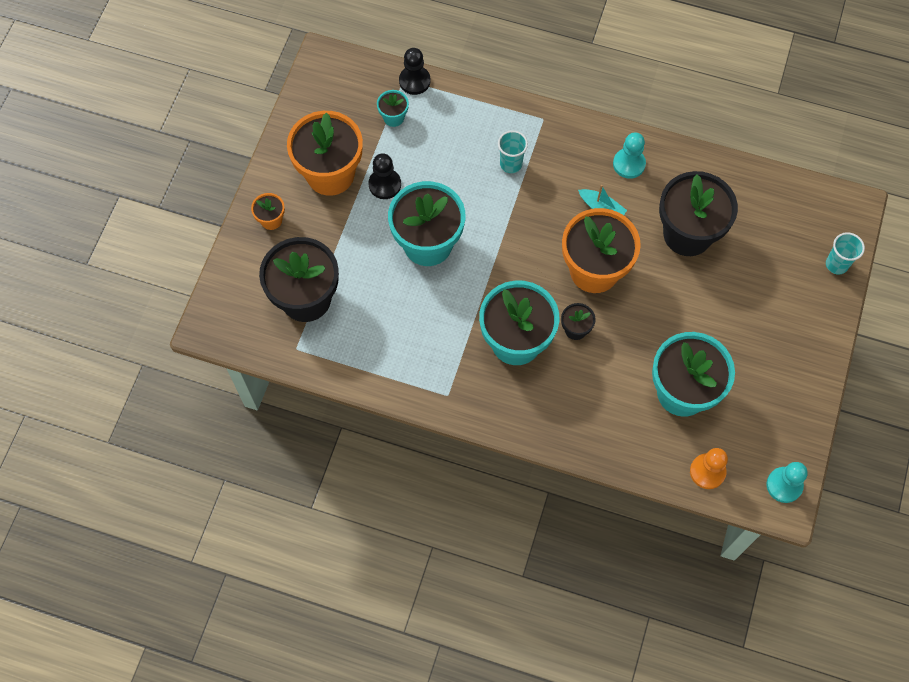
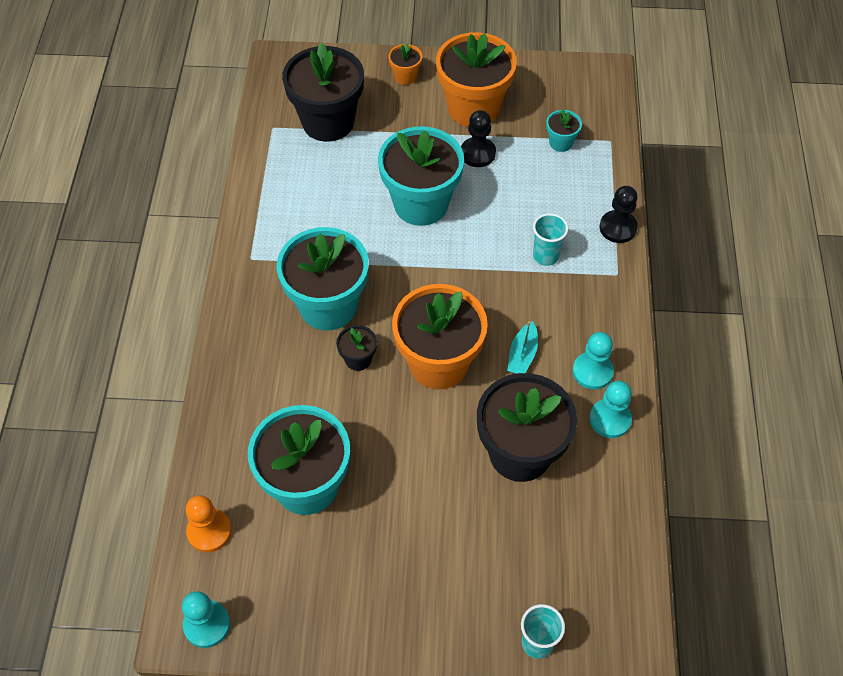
camera: 75 degrees right, 10 degrees down
black pawn [399,48,431,95] -> black pawn moved to [599,186,638,243]
none -> turquoise pawn [589,381,632,438]

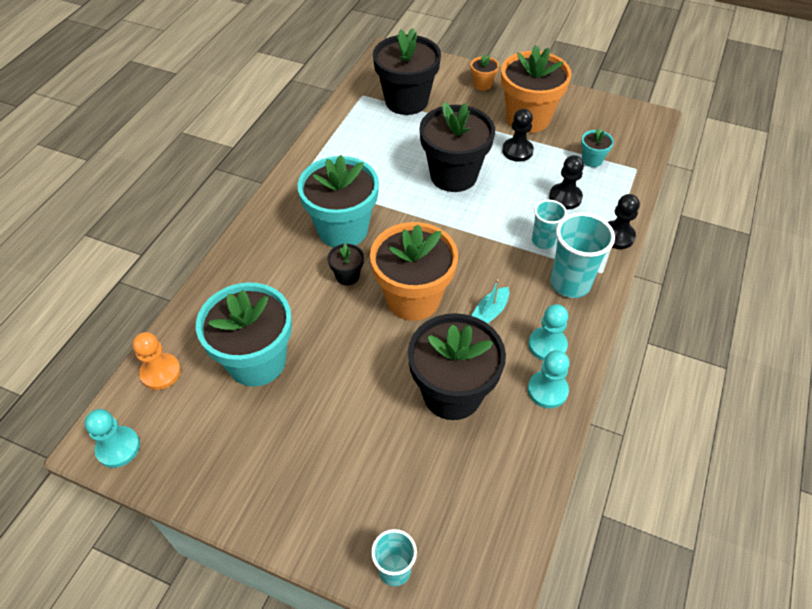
camera: 20 degrees right, 5 degrees down
turquoise flower pot [378,126,464,226] -> black flower pot [419,102,495,192]
none -> black pawn [549,155,584,210]
none -> turquoise cup [550,212,615,298]

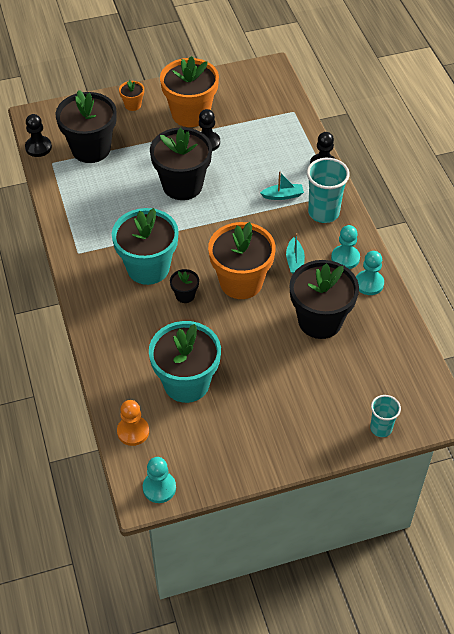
camera: 40 degrees left, 0 degrees up
turquoise cup [532,200,567,249] -> turquoise boat [260,172,304,200]
black pawn [549,155,584,210] -> black pawn moved to [25,114,52,157]
turquoise flower pot [581,128,614,167] -> none

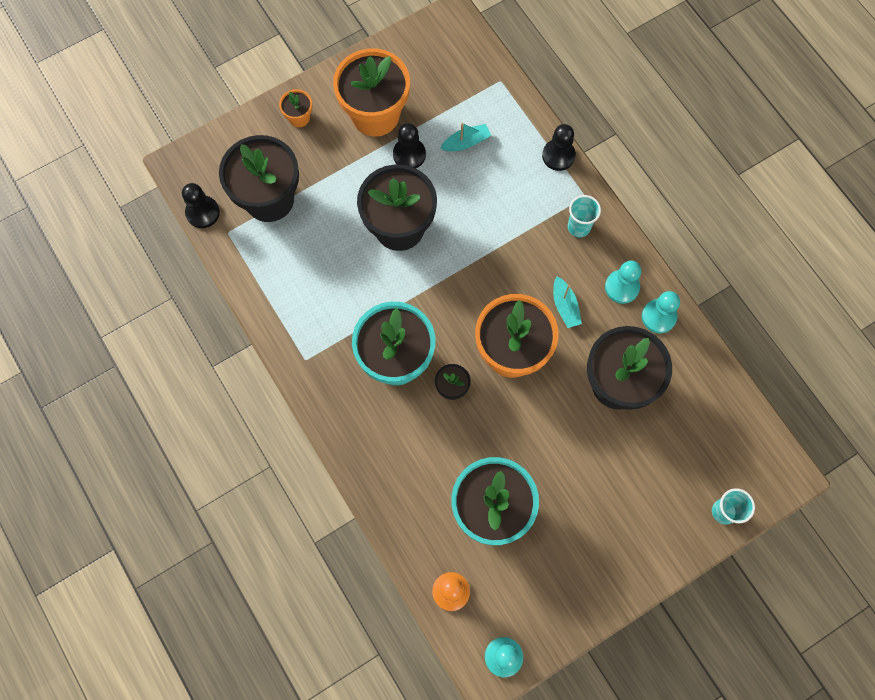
camera: 15 degrees left, 20 degrees up
turquoise boat [260,172,304,200] -> turquoise boat moved to [440,123,491,152]
turquoise cup [307,158,350,223] -> turquoise cup [568,195,601,237], size x0.61

